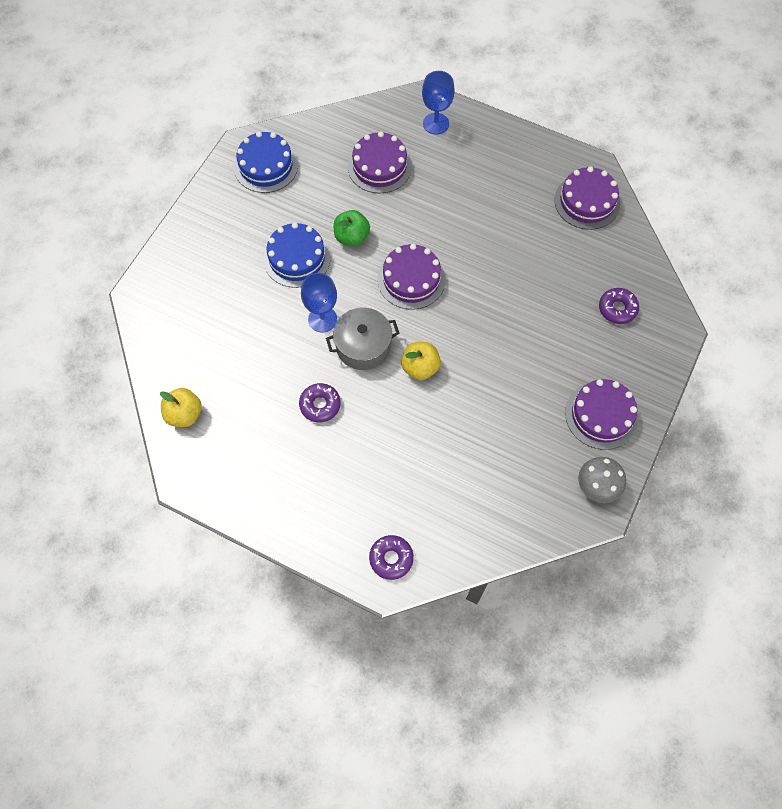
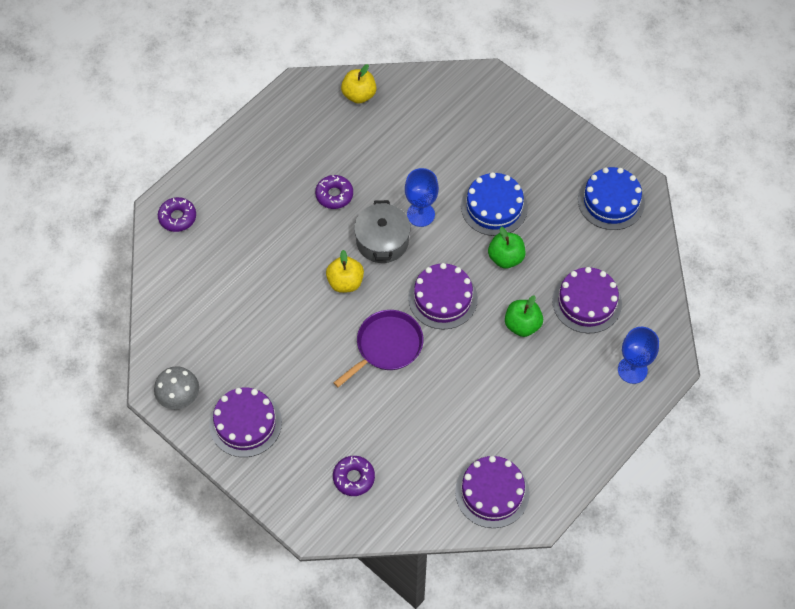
camera: 105 degrees right, 5 degrees down
none -> purple pan [333,310,423,388]
none -> green apple [505,295,543,337]

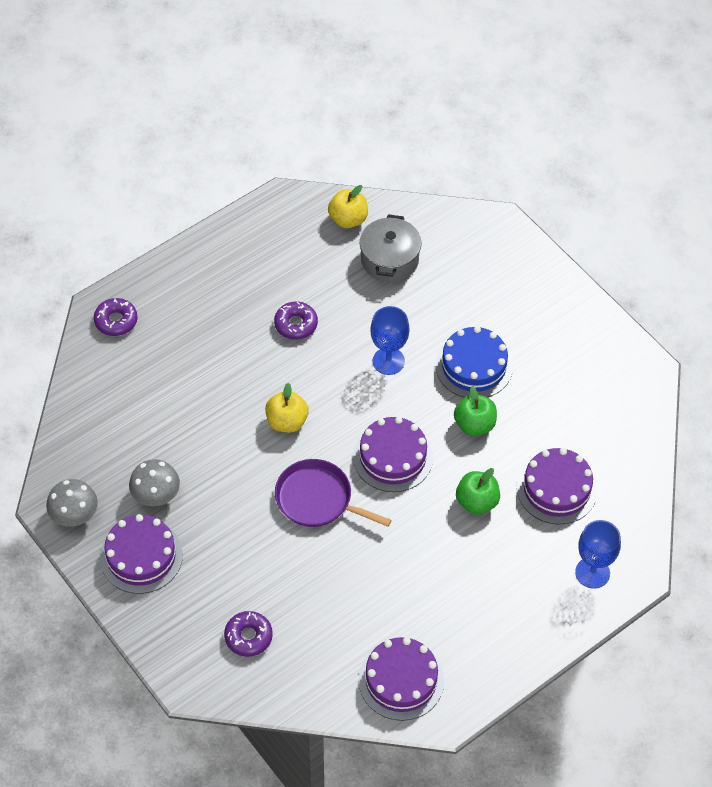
camera: 10 degrees right, 5 degrees down
purple pan [333,310,423,388] -> purple pan turned 120 degrees counterclockwise [275,459,391,527]
grey pot [354,200,411,263] -> grey pot moved to [360,214,422,282]
blue cake [578,167,645,230] -> none
none -> grey mushroom [129,459,180,506]

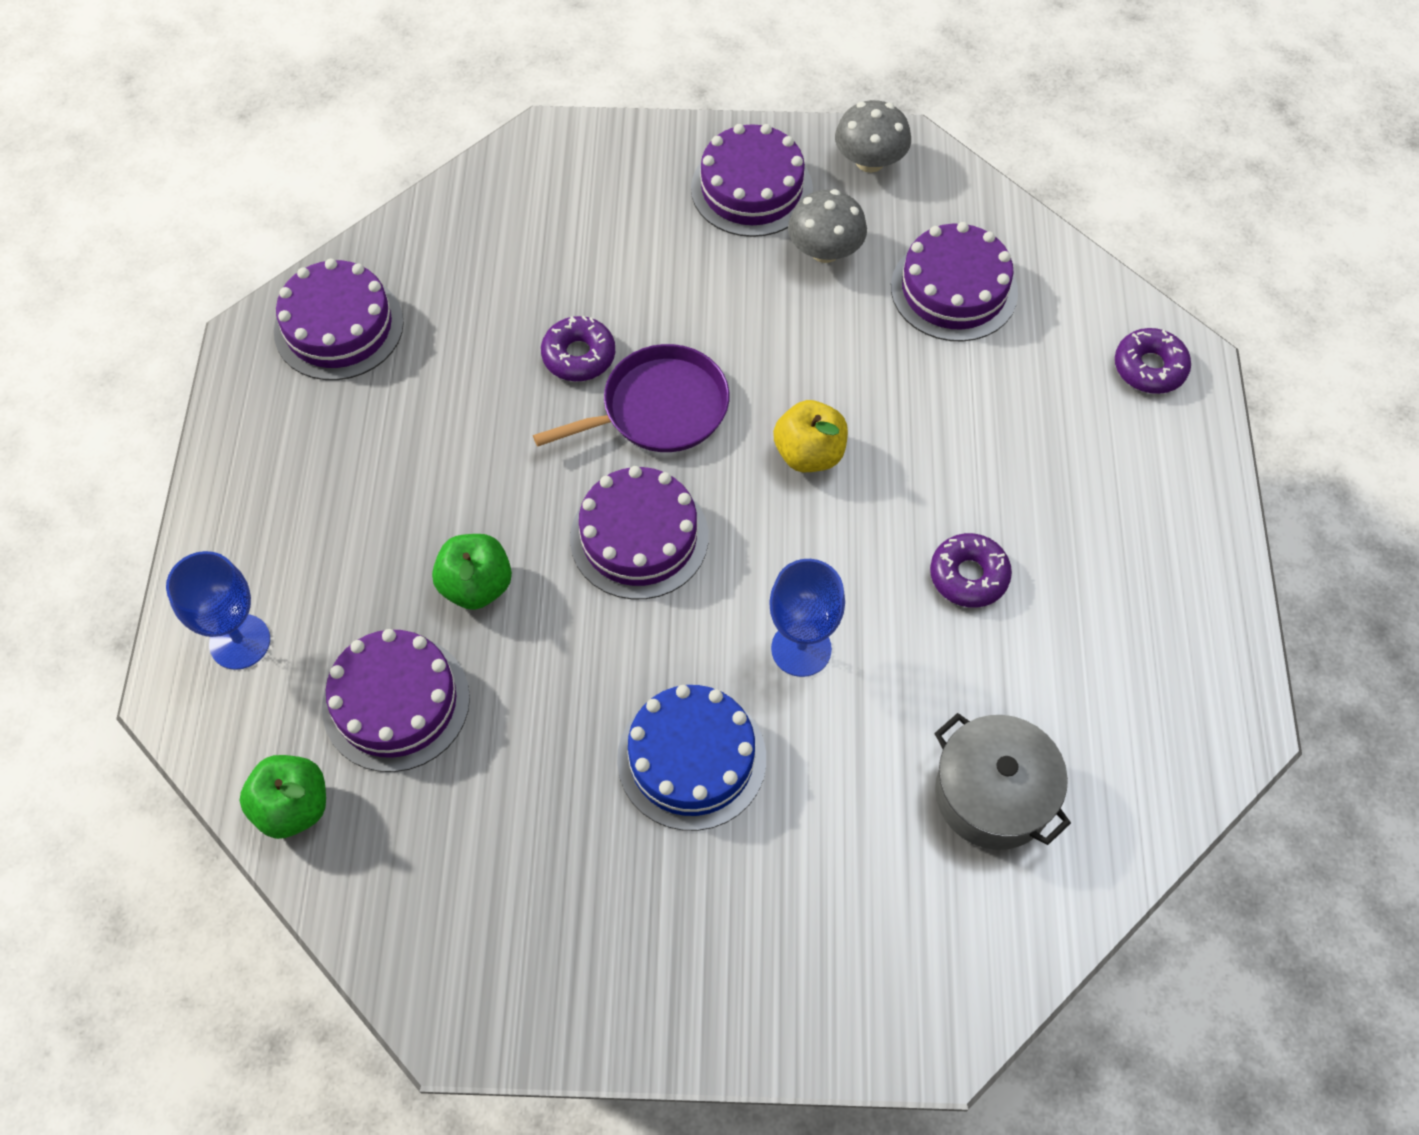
camera: 130 degrees right, 5 degrees up
purple donut [224,611,273,657] -> purple donut moved to [541,316,615,381]
yellow apple [328,185,368,228] -> none
green apple [454,386,497,436] -> green apple moved to [240,755,326,839]
none -> purple cake [891,222,1018,342]

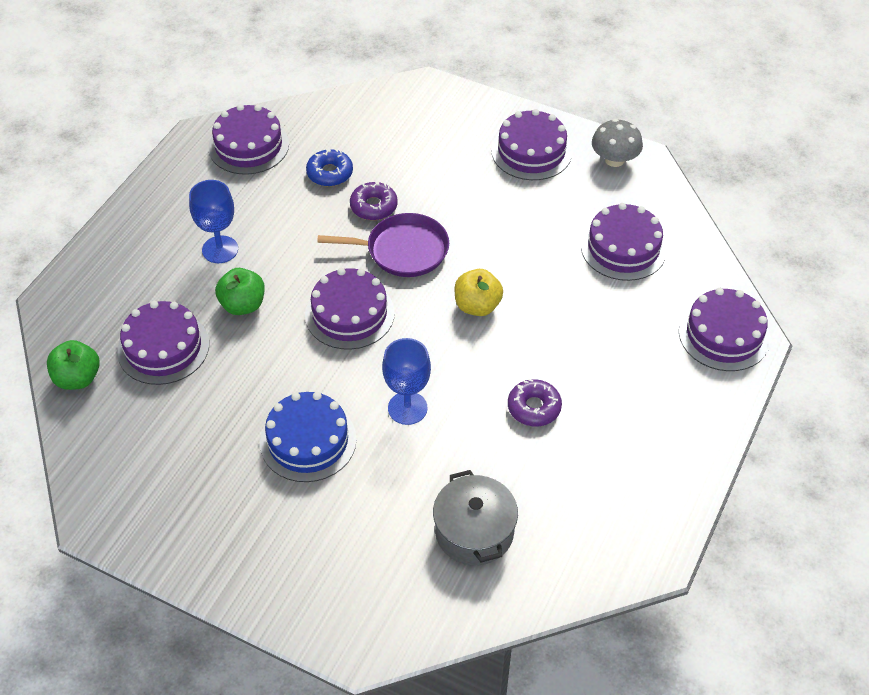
camera: 25 degrees right, 10 degrees down
blue goblet [166,551,270,670] -> blue goblet moved to [189,180,238,263]
grey mushroom [788,189,867,263] -> none
purple donut [1115,328,1191,394] -> purple cake [679,288,770,371]
none -> blue donut [306,149,353,186]

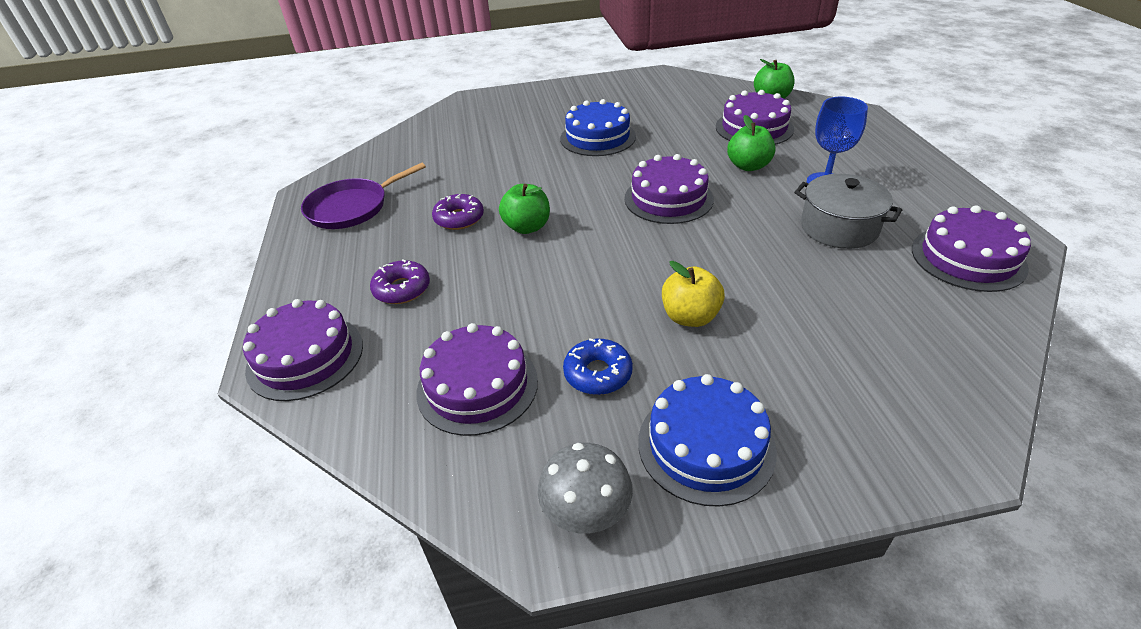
camera: 145 degrees right, 10 degrees down
blue donut [306,149,353,186] -> blue donut moved to [563,338,633,395]
purple pan [317,213,449,277] -> purple pan moved to [301,163,426,229]
purple donut [350,181,398,220] -> purple donut moved to [370,259,430,304]
blue goblet [382,338,431,425] -> none
grey pot [433,470,518,565] -> grey pot moved to [794,174,902,249]
yellow apple [455,269,503,316] -> yellow apple moved to [662,261,725,327]
purple cake [491,109,572,180] -> blue cake [638,374,777,507]
none -> green apple [499,184,550,234]

